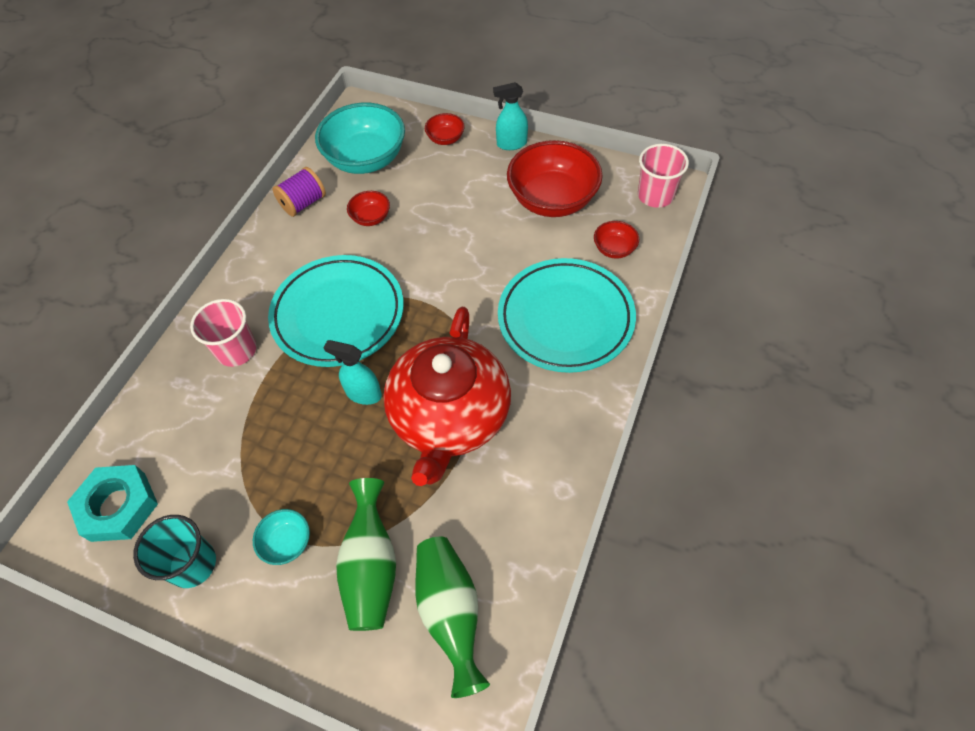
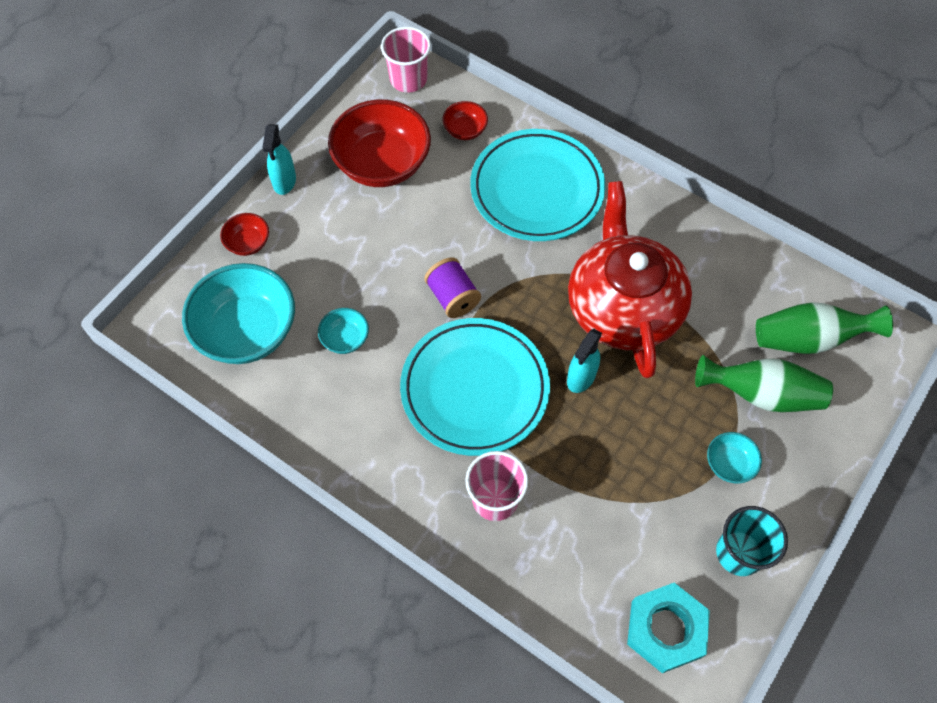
camera: 80 degrees left, 5 degrees up
purple spool [272,167,326,217] -> purple spool moved to [424,257,481,318]
red bowl [347,191,390,226] -> turquoise bowl [318,308,369,354]
red teapot [383,307,511,486] -> red teapot turned 120 degrees counterclockwise [568,181,692,378]

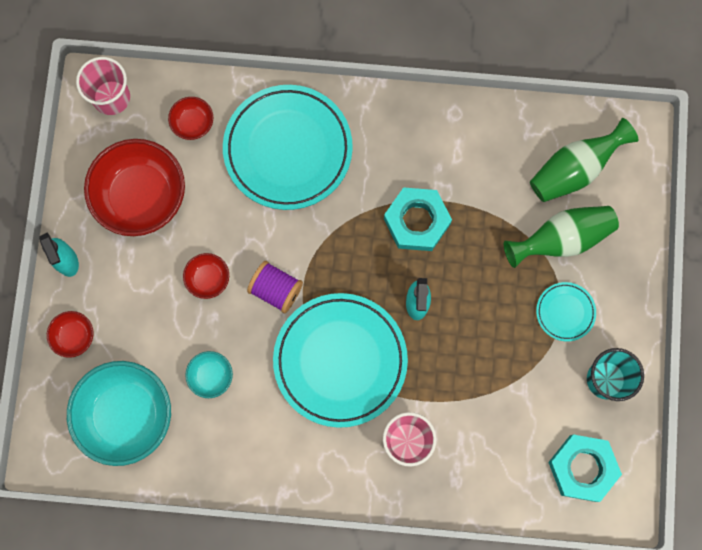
camera: 30 degrees left, 15 degrees up
red teapot [568,181,692,378] -> turquoise nut [384,187,452,251]
turquoise bowl [707,432,762,484] -> turquoise plate [536,282,596,341]
none -> red bowl [183,253,229,299]

